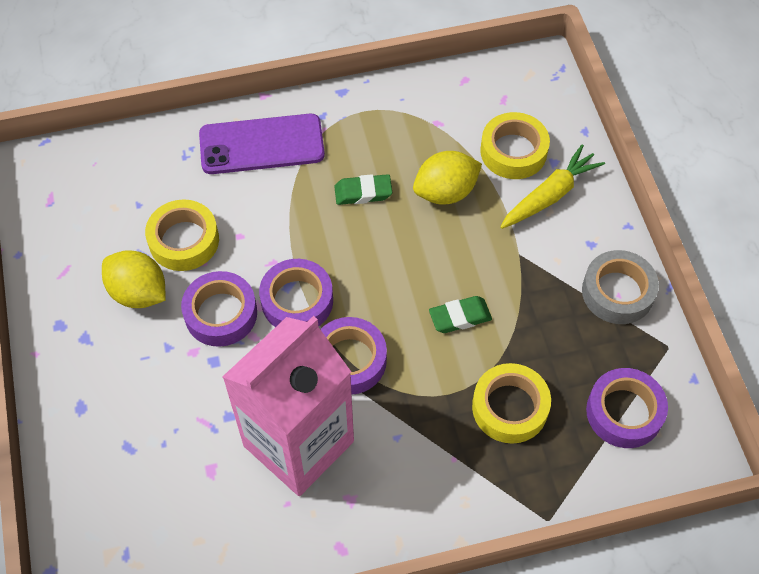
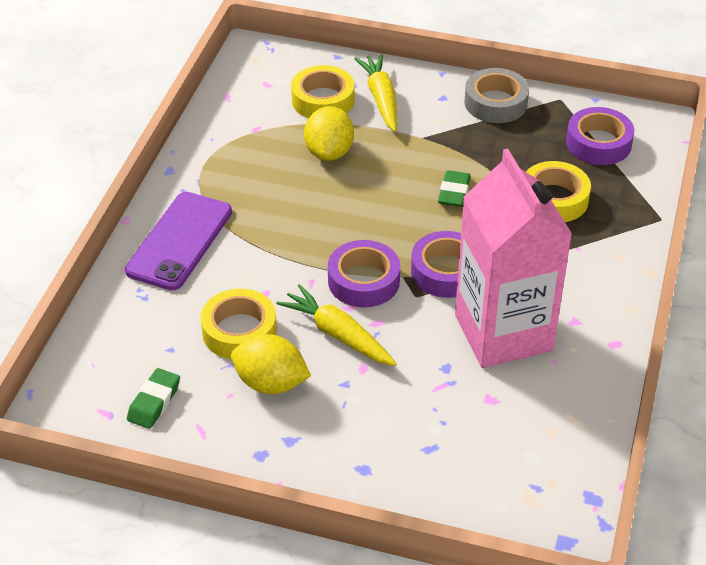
camera: 60 degrees left, 15 degrees down
yellow lemon [102,250,166,308] -> yellow lemon turned 45 degrees clockwise [231,334,311,394]
purple tape [181,271,257,347] -> yellow carrot [277,284,397,366]
green eraser [334,174,392,205] -> green eraser moved to [127,368,180,429]

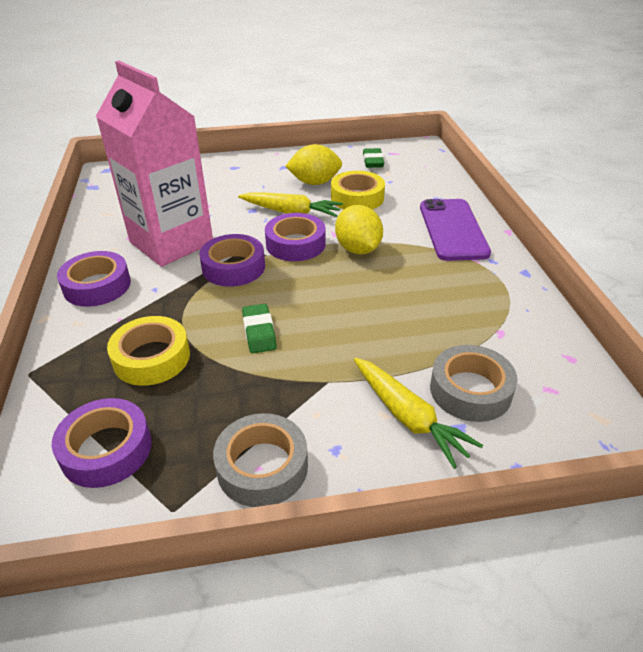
camera: 155 degrees right, 5 degrees down
yellow tape [291,65,355,118] -> grey tape [430,345,517,422]
yellow lemon [304,106,354,161] -> yellow lemon moved to [335,205,383,254]
none -> purple tape [57,251,131,307]

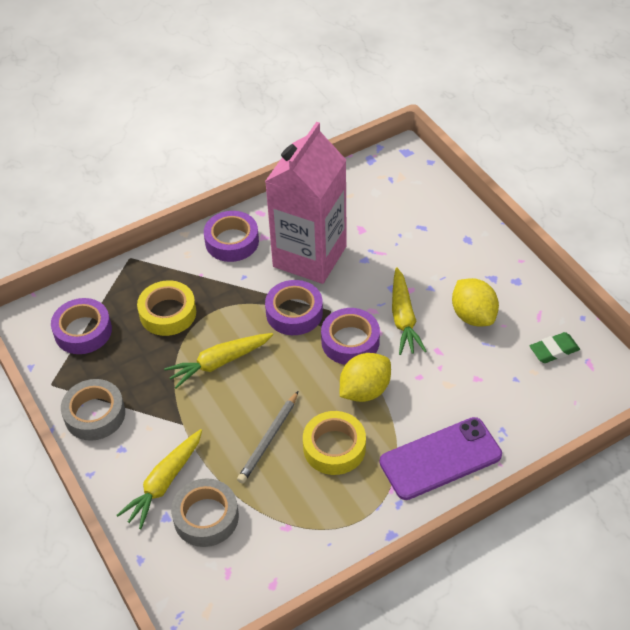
camera: 70 degrees right, 10 degrees up
green eraser [242,304,277,353] -> yellow carrot [164,333,273,388]
yellow tape [331,171,385,209] -> yellow tape moved to [303,411,366,475]
none -> grey pencil [237,391,298,484]

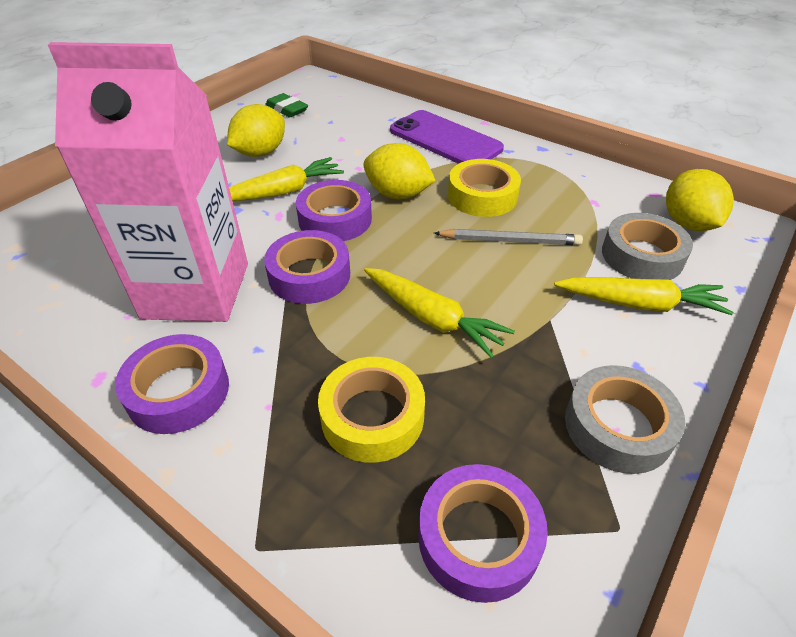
camera: 115 degrees left, 5 degrees down
none -> yellow lemon [666,169,734,231]

